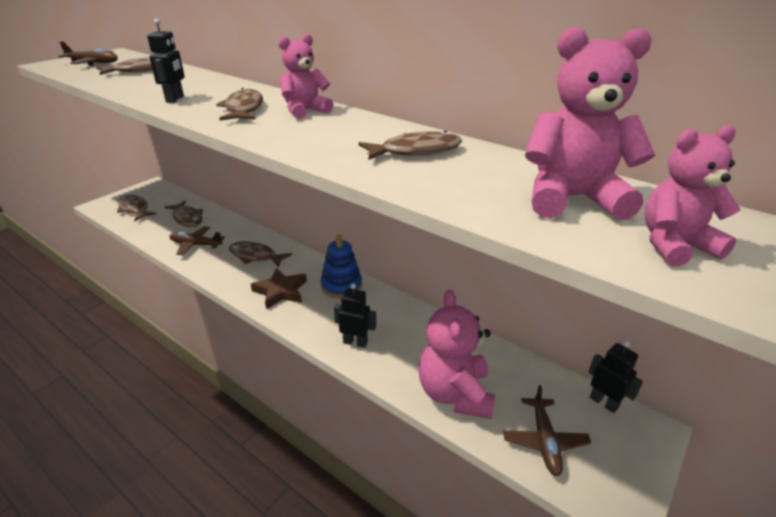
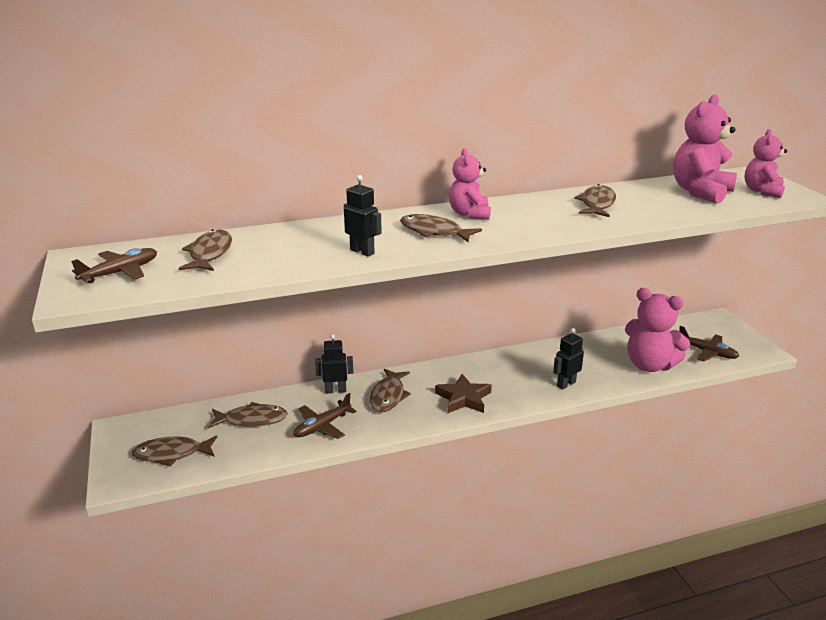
camera: 55 degrees left, 5 degrees down
brown fish [229,241,292,268] -> brown fish turned 45 degrees counterclockwise [370,369,411,412]
blue stacking toy [321,235,362,299] -> none
black robot [588,341,643,413] -> black robot moved to [315,334,353,394]

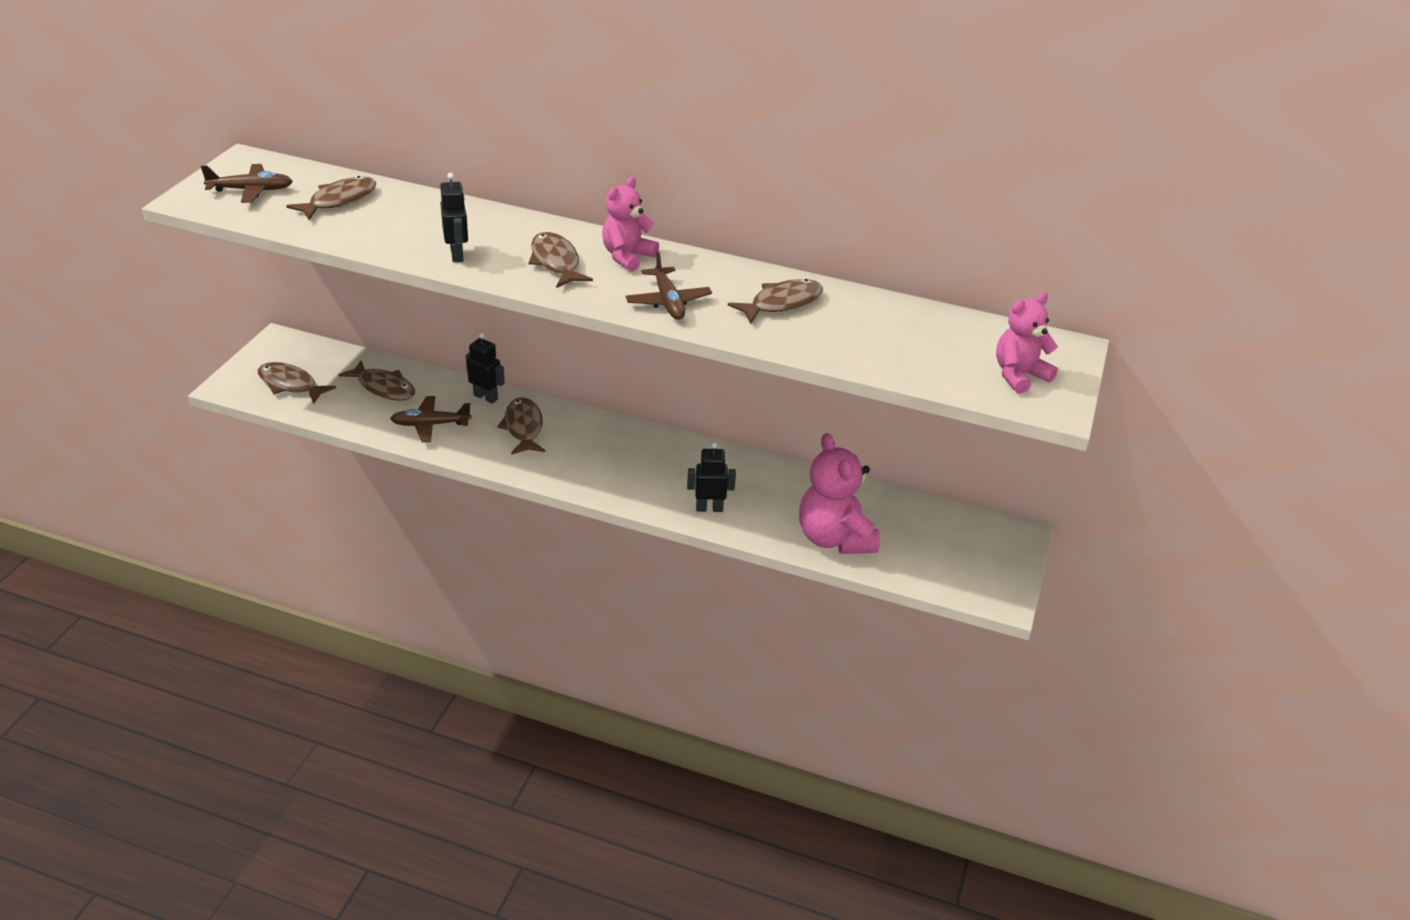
camera: 35 degrees right, 10 degrees up
brown fish [370,369,411,412] -> brown fish turned 120 degrees clockwise [497,397,545,455]
brown star [435,374,492,413] -> none
pink teddy bear [673,94,737,204] -> none
brown plane [679,326,739,362] -> brown plane moved to [625,251,712,320]

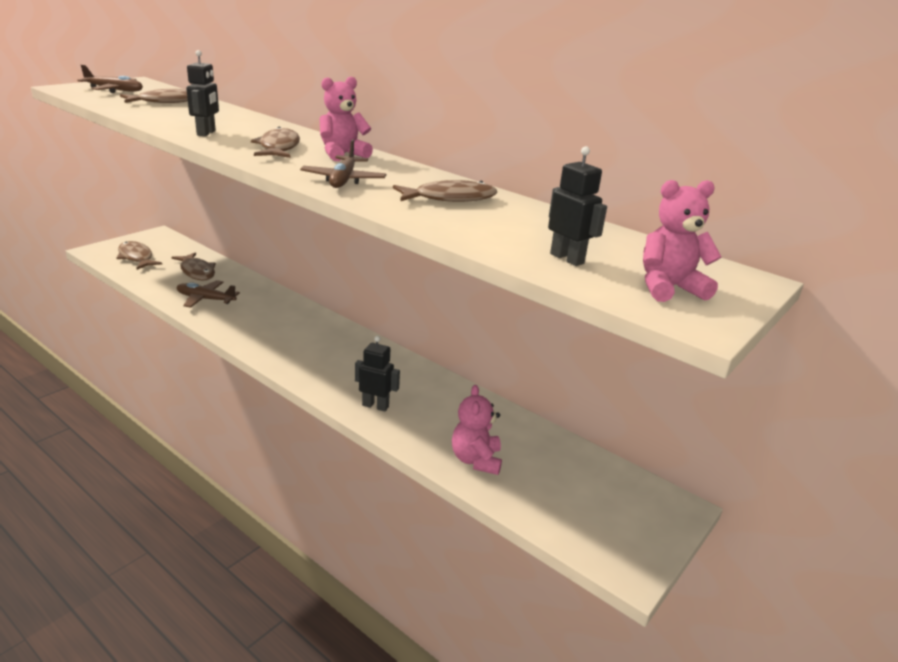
camera: 20 degrees right, 10 degrees down
black robot [466,333,505,404] -> black robot moved to [548,146,607,266]
brown fish [497,397,545,455] -> none
pink teddy bear [799,433,880,554] -> pink teddy bear [452,385,502,475], size x0.65

